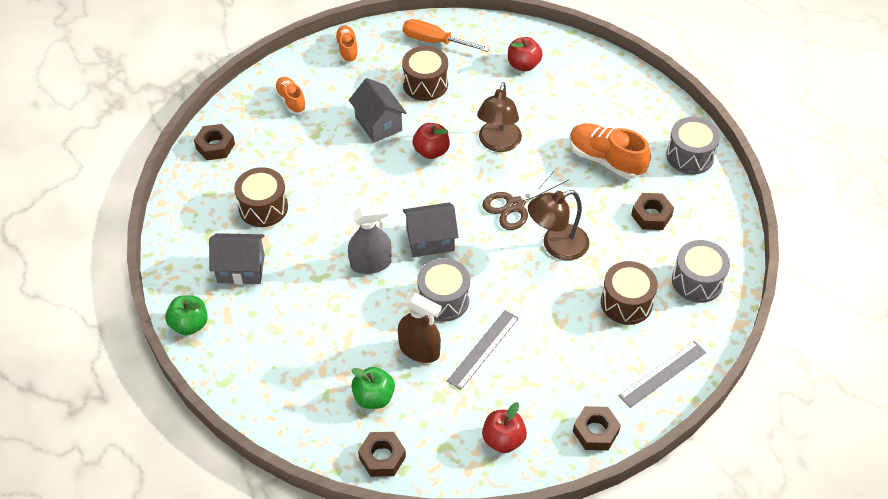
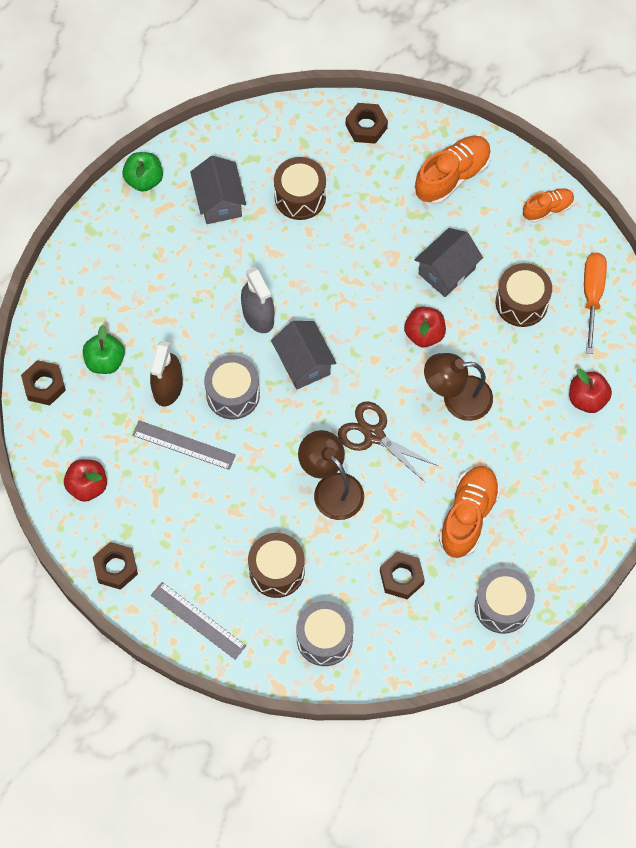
camera: 75 degrees right, 15 degrees up
orange shoe [274,77,306,114] -> orange shoe [415,136,491,205], size x1.68

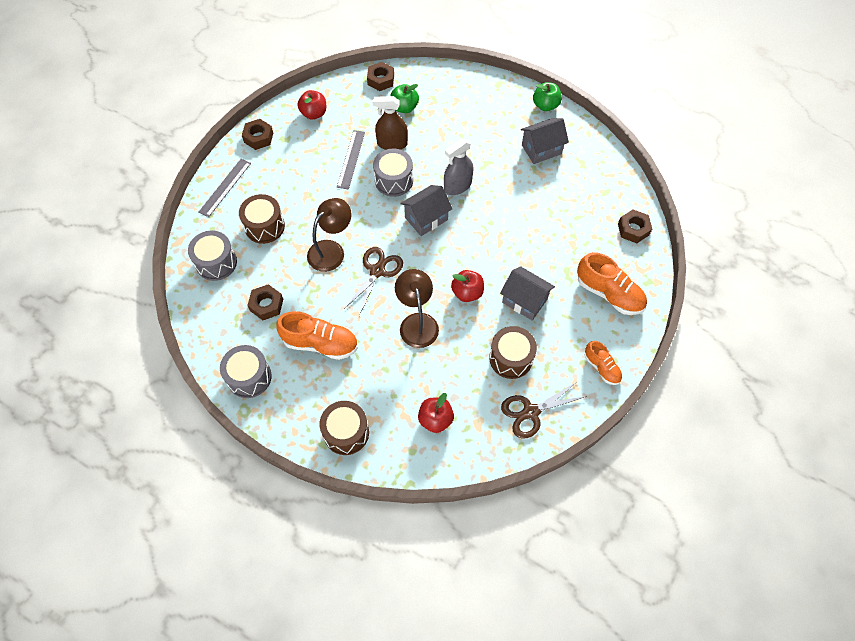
camera: 80 degrees right, 5 degrees down
brown drum [274,157,326,220] -> brown drum moved to [320,401,369,455]
orange screwdriver [584,252,607,354] -> brown scissors [501,381,587,439]

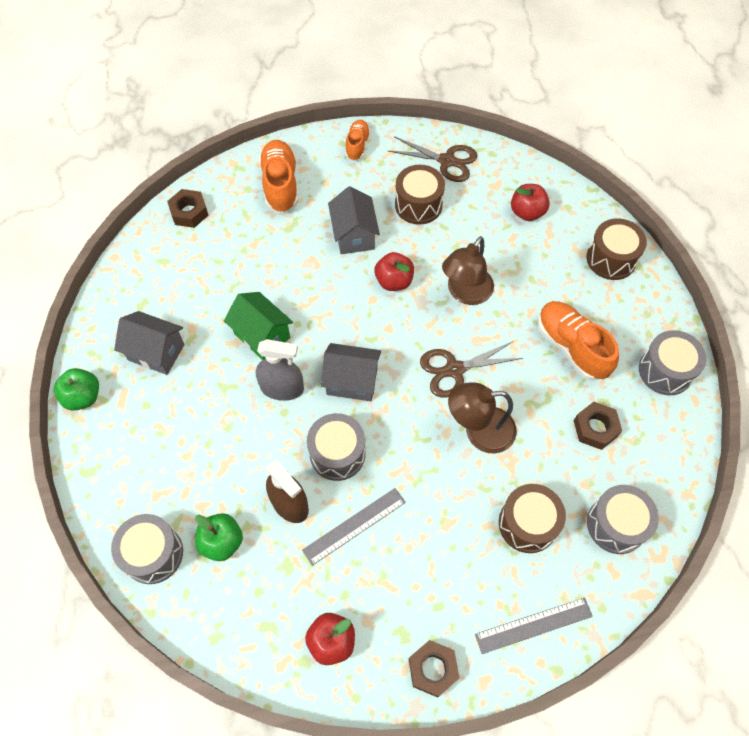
camera: 135 degrees left, 0 degrees up
brown nut [367,62,394,91] -> none
none -> grey drum [111,514,183,584]
none -> green house [224,292,293,360]

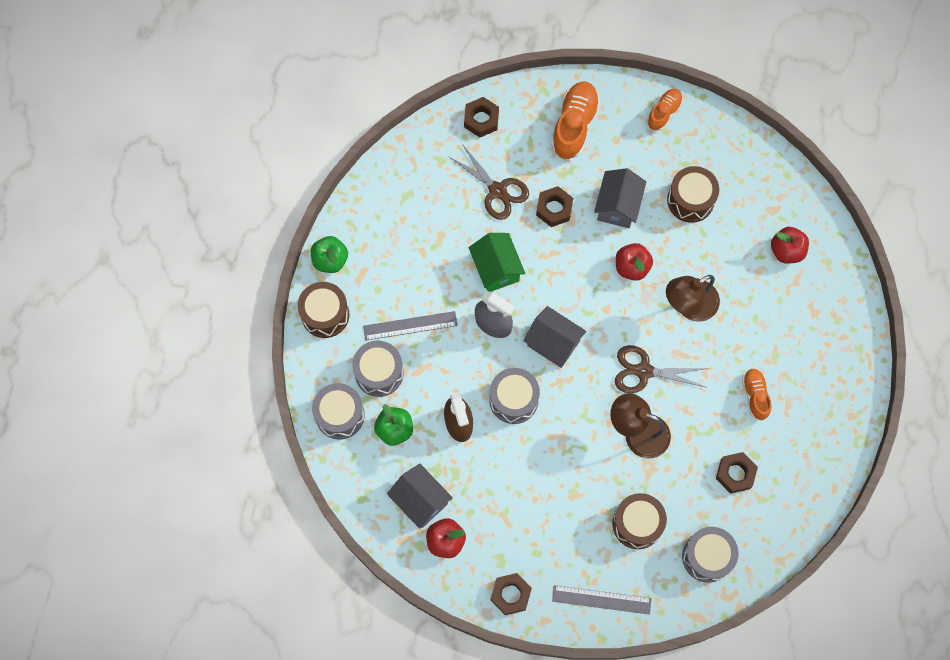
camera: 25 degrees right, 10 degrees up
grey house [114,311,185,375] -> grey house moved to [387,464,453,529]
grey ruler [302,488,406,566] -> grey ruler moved to [363,311,458,341]
brown scissors [388,136,477,182] -> brown scissors moved to [448,144,529,220]
orange shoe [538,301,619,380] -> orange shoe [742,368,771,420], size x0.59
brown drum [586,218,647,280] -> brown drum moved to [298,282,349,338]
grey drum [639,330,706,395] -> grey drum moved to [352,341,404,397]
none -> brown nut [536,186,573,227]

